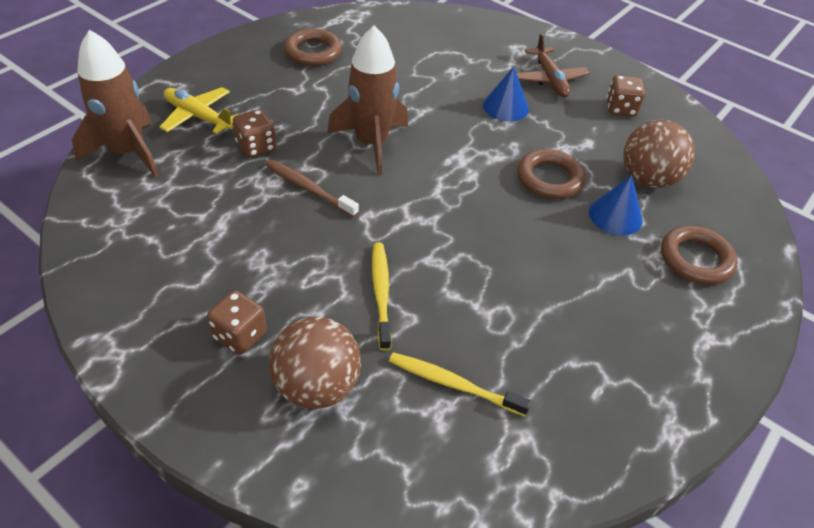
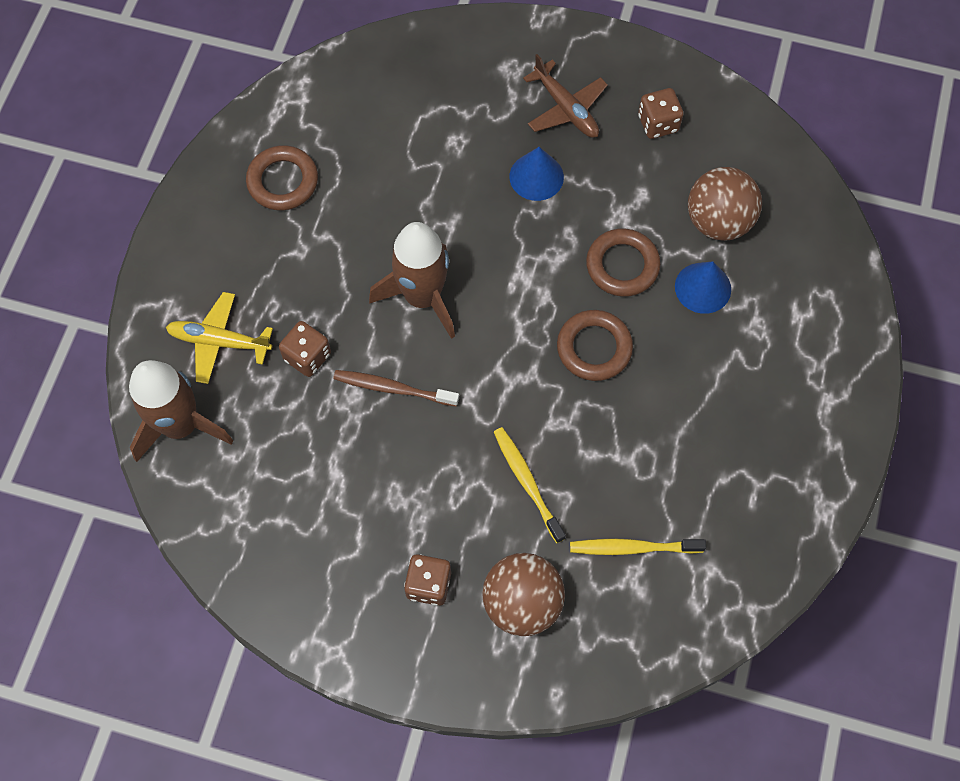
camera: 20 degrees left, 20 degrees up
brown ring [661,226,738,285] -> brown ring moved to [557,310,633,381]

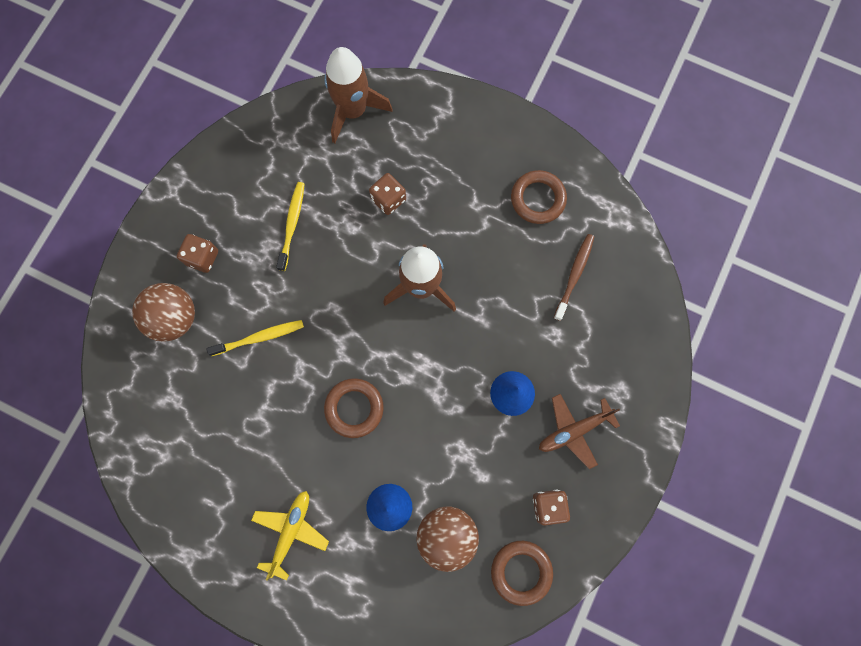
camera: 100 degrees right, 10 degrees up
yellow plane [166,292,273,384] -> yellow plane moved to [251,491,329,581]
brown toothbrush [333,370,459,407] -> brown toothbrush moved to [554,234,594,321]
yellow toothbrush [570,538,706,555] -> yellow toothbrush moved to [276,182,305,271]
brown ring [586,228,661,297] -> brown ring moved to [491,541,553,606]

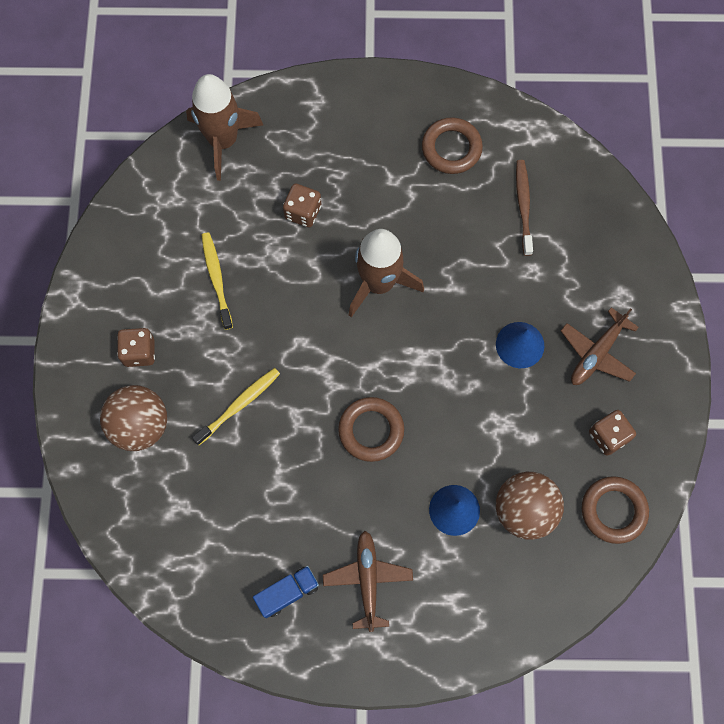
camera: 25 degrees left, 5 degrees down
yellow plane [251,491,329,581] -> brown plane [323,531,413,632]
none -> blue truck [253,566,319,618]

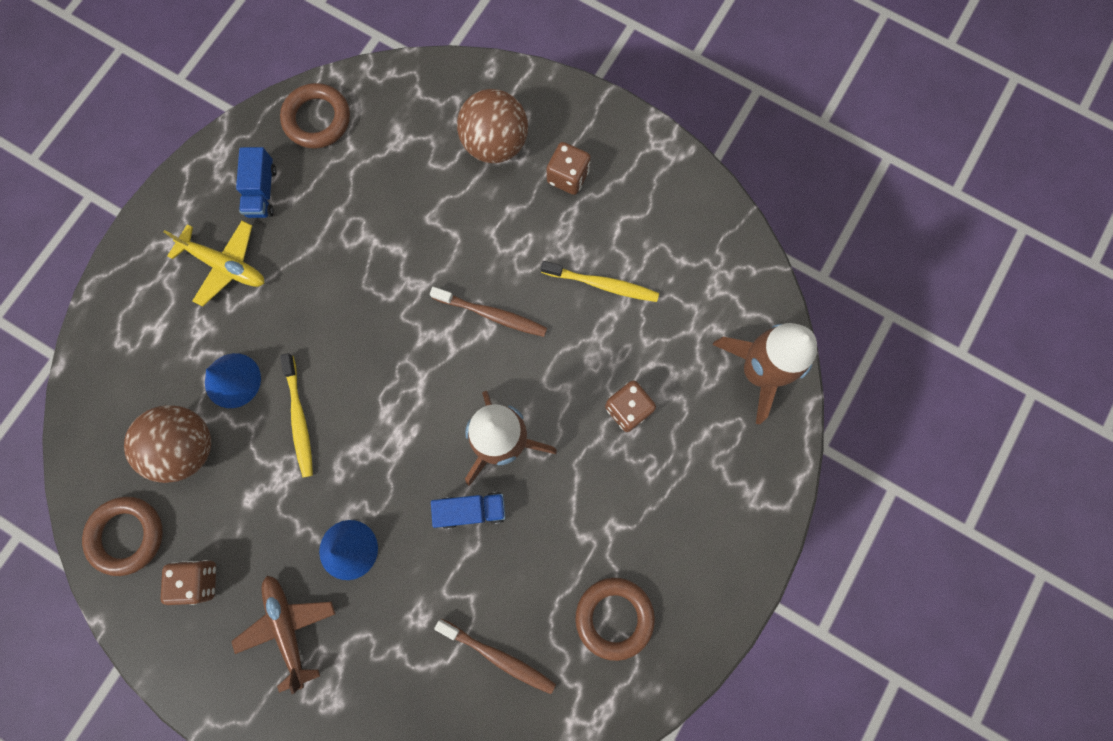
camera: 120 degrees right, 5 degrees up
yellow toothbrush [192,368,280,445] -> yellow toothbrush moved to [280,353,313,478]
brown plane [323,531,413,632] -> yellow plane [163,221,265,306]
brown ring [338,397,404,462] -> brown ring moved to [280,83,350,148]
none -> brown toothbrush [430,287,547,337]
none -> blue truck [431,492,505,529]

